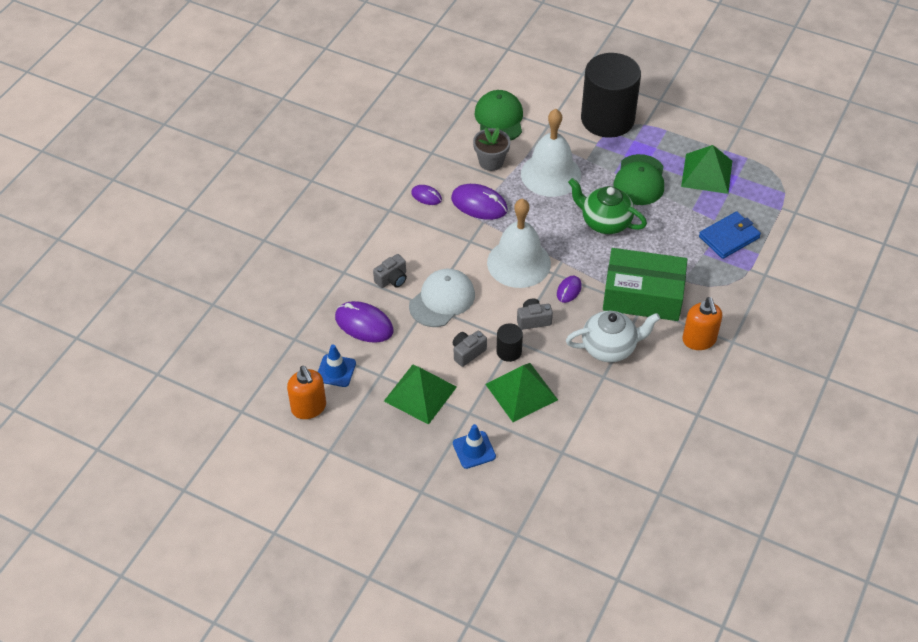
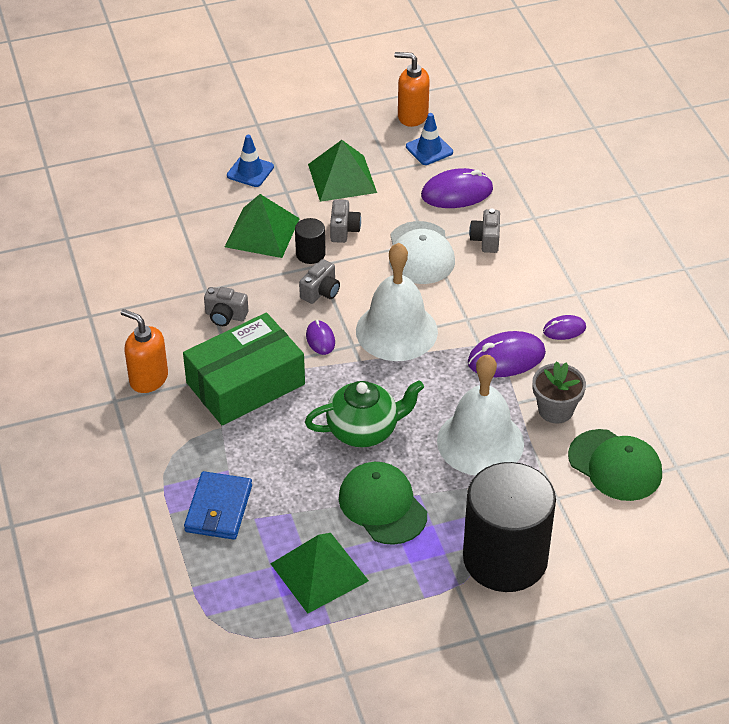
camera: 135 degrees right, 5 degrees down
white teapot [566,311,660,363] -> grey camera [204,287,248,326]

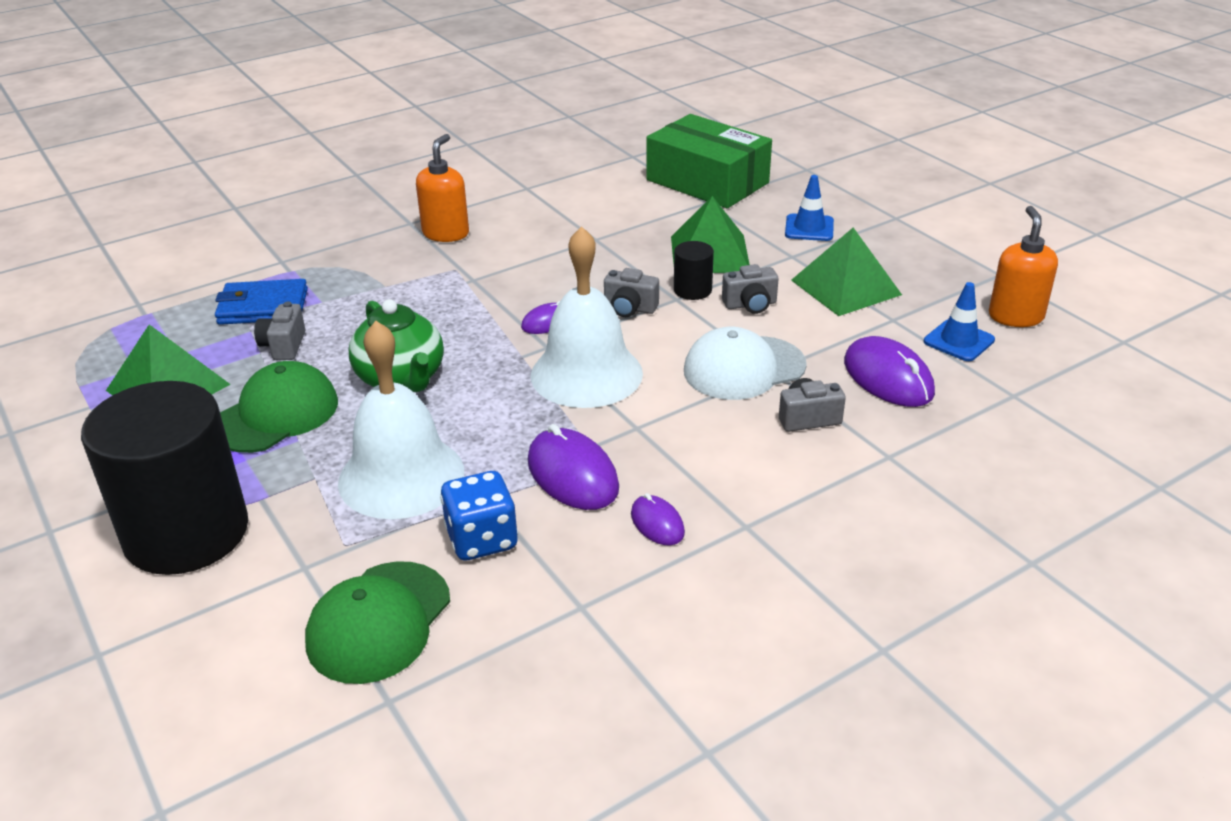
camera: 75 degrees right, 10 degrees down
green box [183,313,305,425] -> green box moved to [646,114,772,208]
grey camera [204,287,248,326] -> grey camera moved to [254,302,305,360]
grey flower pot [533,361,586,424] -> blue dice [440,471,518,560]

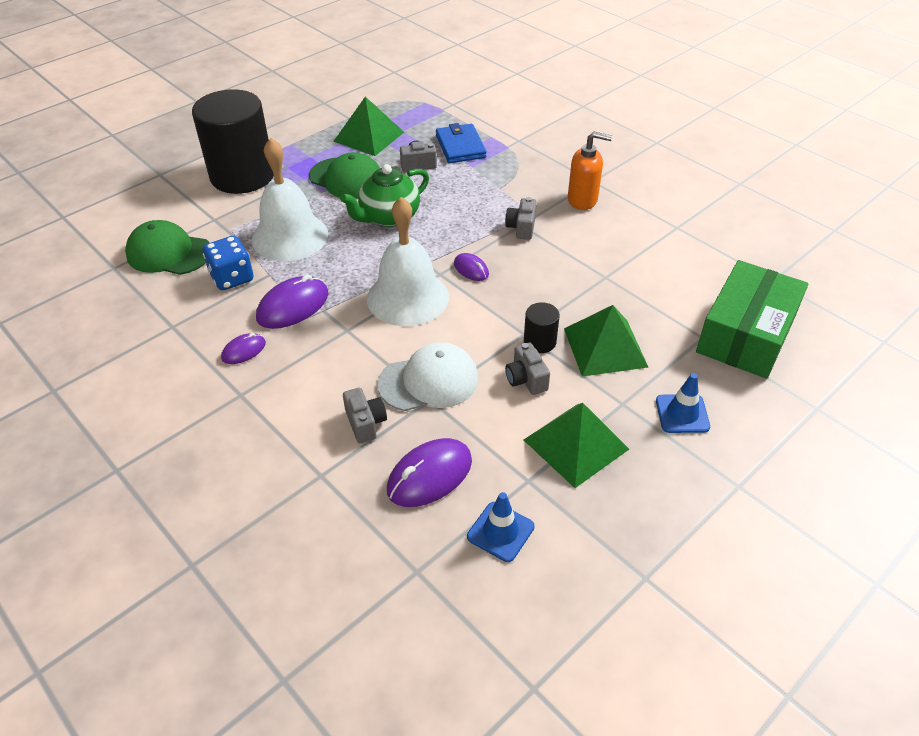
camera: 80 degrees right, 10 degrees up
grey camera [604,268,659,317] -> grey camera moved to [505,197,537,240]
white cap [684,327,807,400] -> white cap turned 105 degrees clockwise [377,342,479,411]
orange soap dispenser [989,206,1058,327] -> none

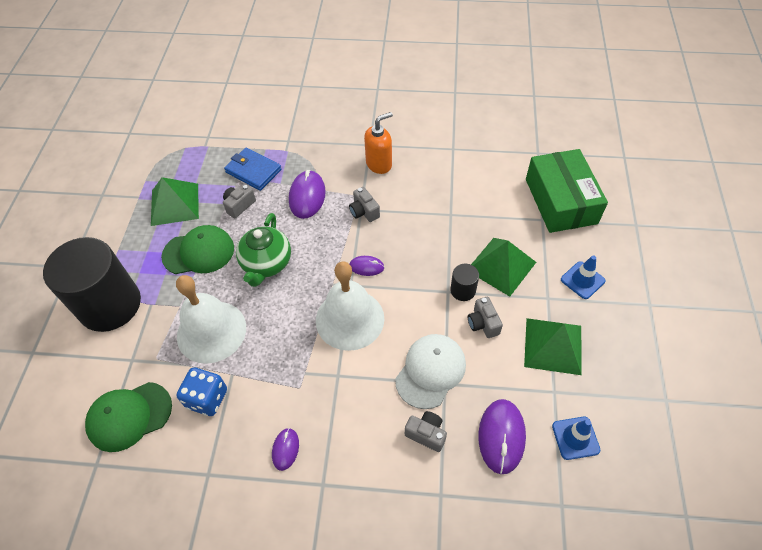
camera: 40 degrees left, 10 degrees up
purple mouse [256,274,328,329] -> purple mouse moved to [289,170,326,219]
grey camera [505,343,550,395] -> grey camera turned 45 degrees clockwise [468,297,503,338]

